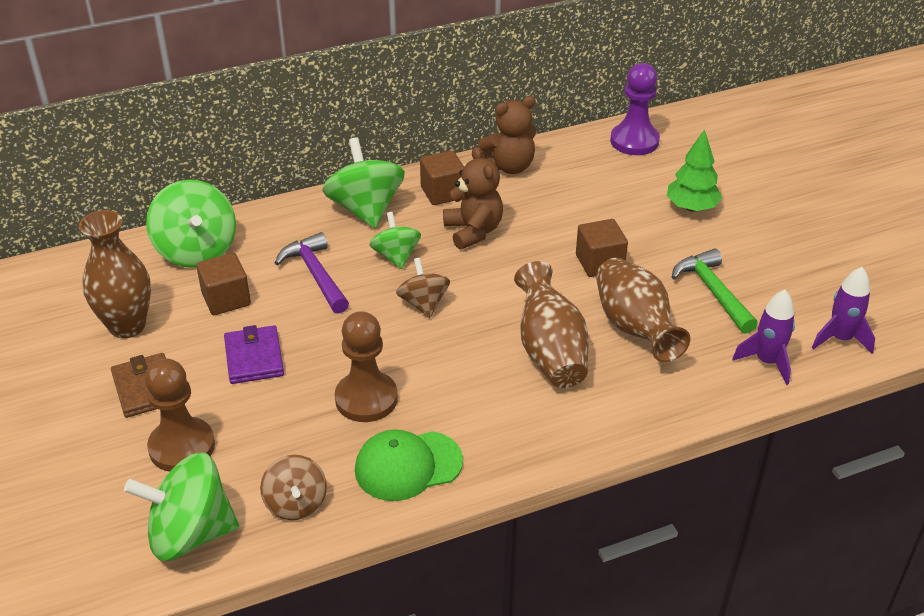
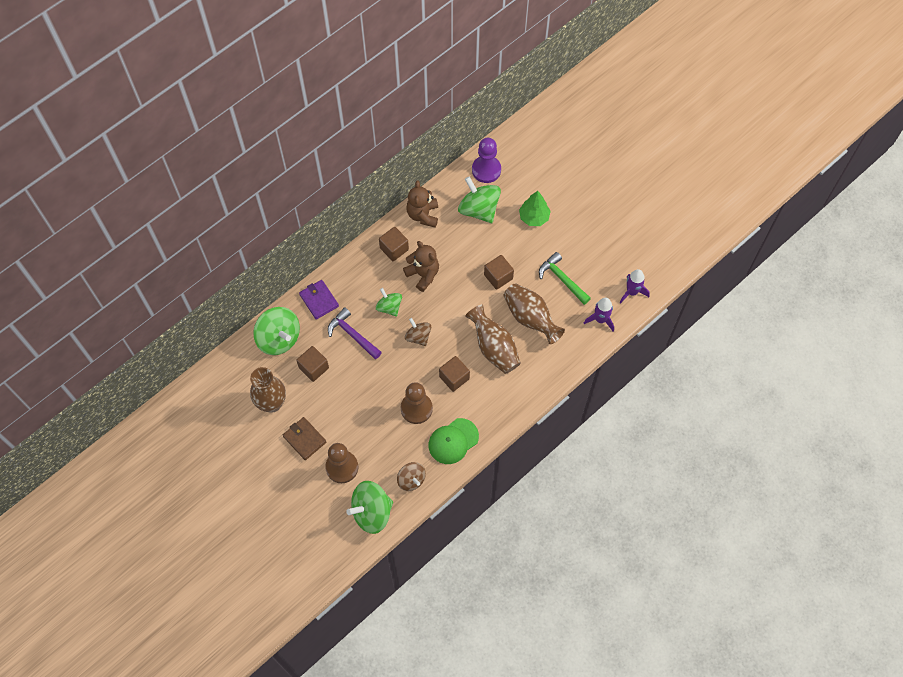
camera: 20 degrees left, 25 degrees up
purple wallet [224,325,284,384] -> purple wallet moved to [299,280,339,320]
green spinning top [323,137,405,228] -> green spinning top moved to [458,176,501,223]
brown teddy bear [478,96,536,174] -> brown teddy bear turned 135 degrees clockwise [406,181,438,228]
none -> brown cube [439,356,470,392]

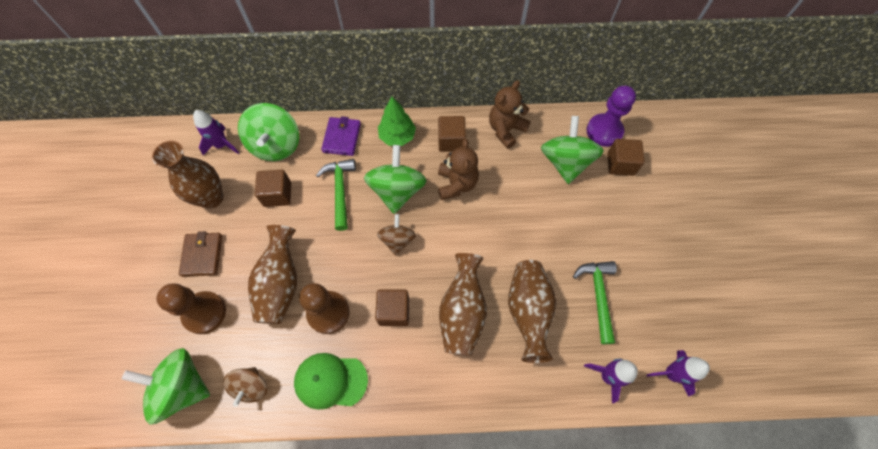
camera: 40 degrees right, 0 degrees up
purple hammer [328,307,382,359] -> green hammer [316,159,356,231]
green spinning top [376,288,402,317] -> green spinning top [364,145,427,214], size x1.66
brown cube [484,255,514,290] -> brown cube moved to [607,139,645,176]
green tree [519,191,551,226] -> green tree moved to [378,97,416,146]
none -> purple rocket [193,110,239,155]
none -> brown vase [248,225,297,324]

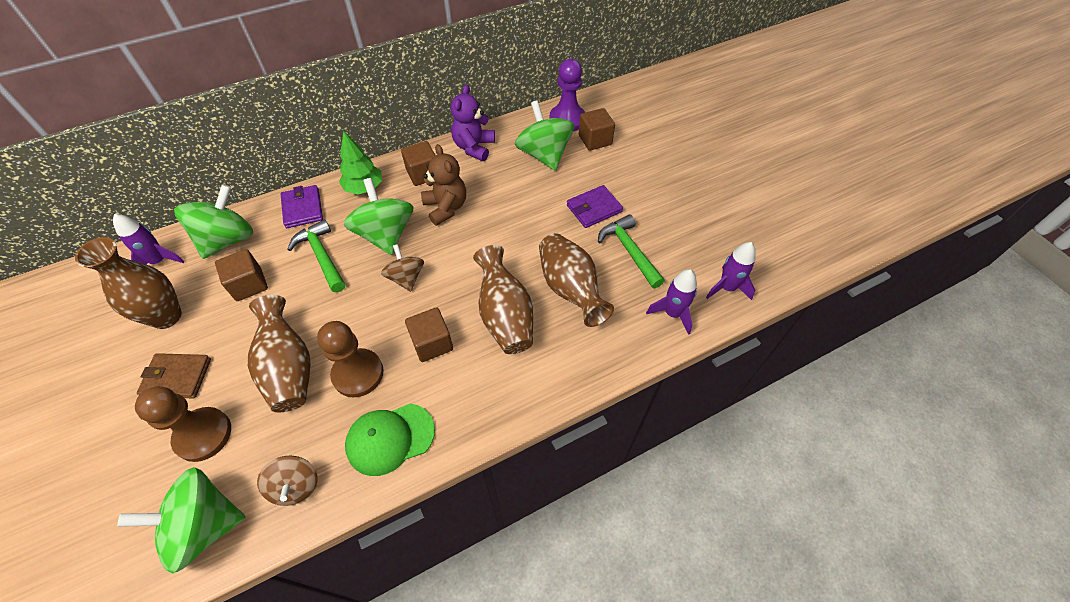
camera: 25 degrees left, 10 degrees down
brown wallet [179,231,222,277] -> brown wallet turned 60 degrees counterclockwise [137,353,211,399]
green spinning top [238,103,299,161] -> green spinning top turned 120 degrees counterclockwise [174,184,253,259]
brown teddy bear [489,80,531,149] -> purple teddy bear [451,85,495,161]
none -> purple wallet [567,185,623,228]

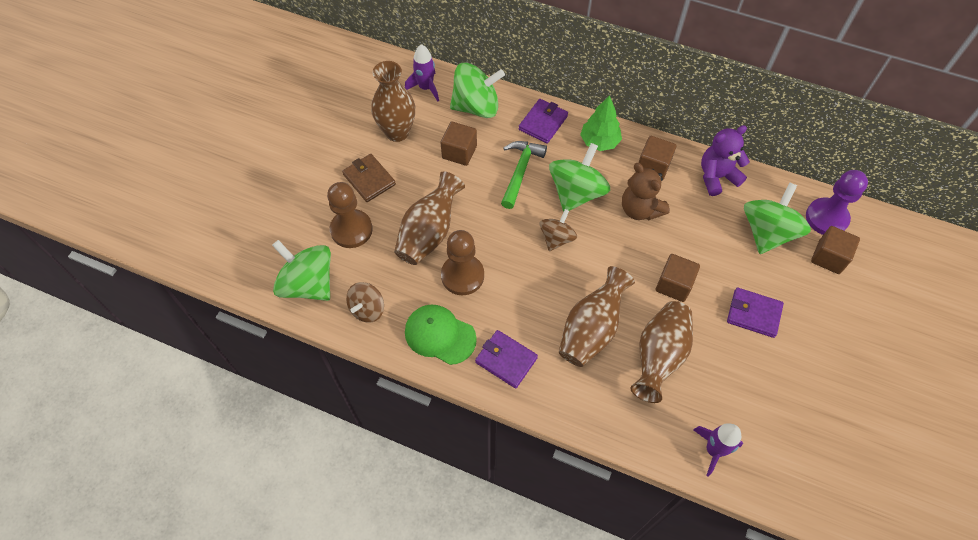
camera: 50 degrees right, 5 degrees up
brown cube [405,307,453,362] -> brown cube moved to [656,254,700,302]
brown teddy bear [421,144,466,226] -> brown teddy bear turned 120 degrees clockwise [622,163,670,220]
green hammer [598,214,665,288] -> none
purple rocket [706,242,756,300] -> none
none -> purple wallet [475,330,538,388]

